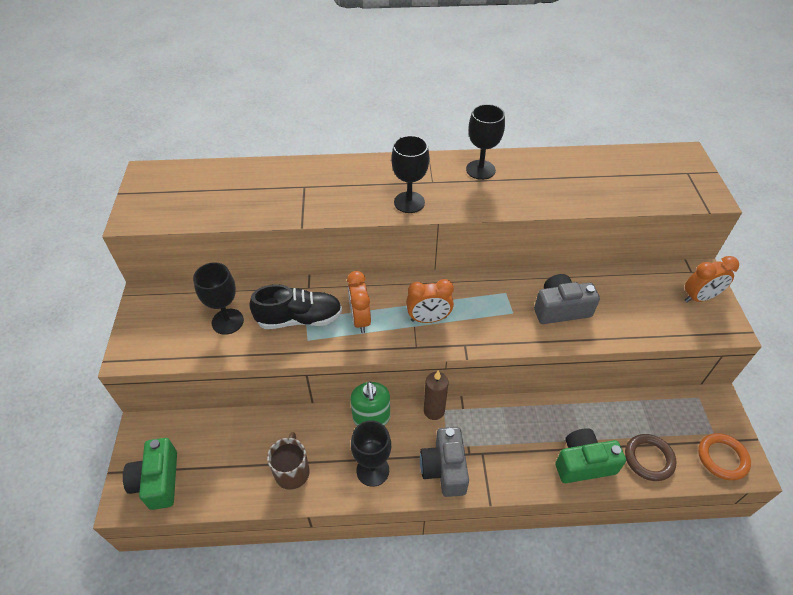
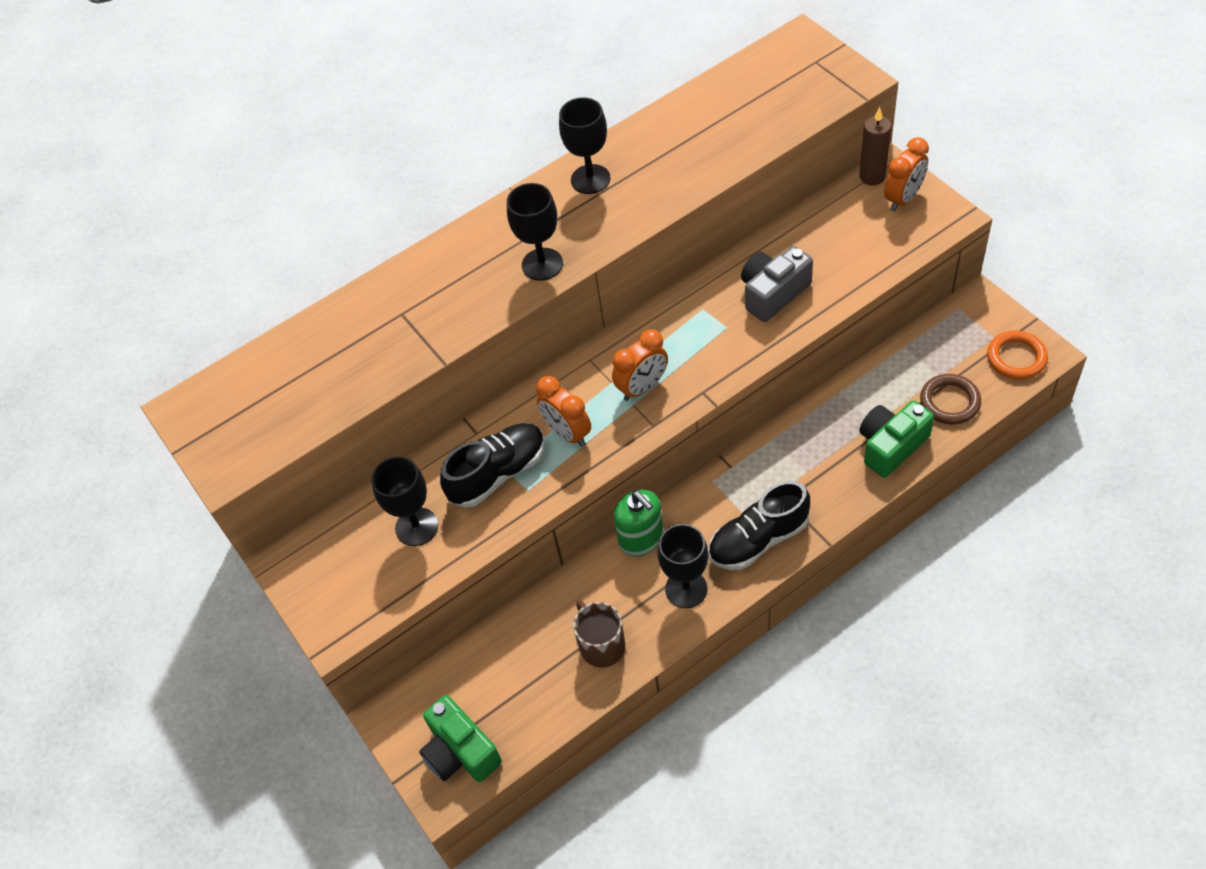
camera: 25 degrees left, 5 degrees up
grey camera [420,427,469,497] -> black shoe [708,481,810,570]
brown candle [424,371,449,420] -> brown candle moved to [859,107,891,186]

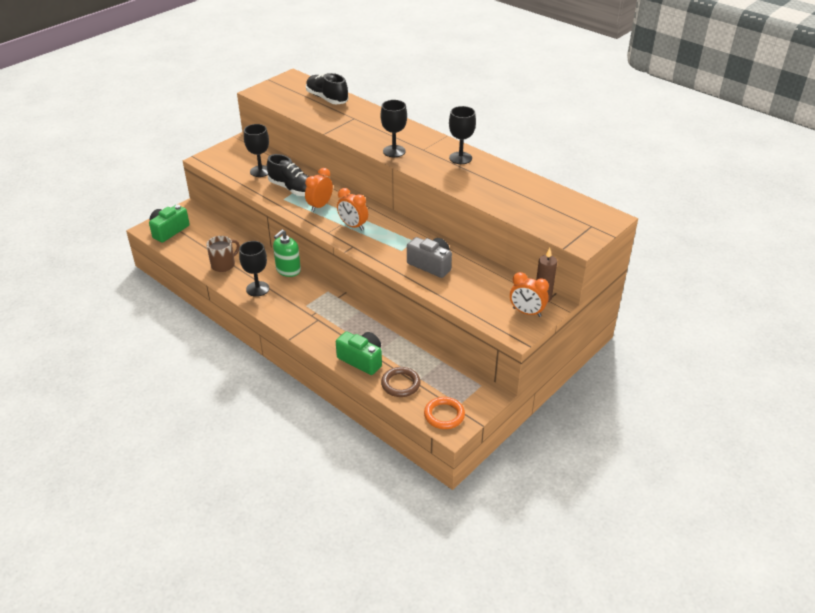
camera: 70 degrees right, 15 degrees down
black shoe [708,481,810,570] -> black shoe moved to [306,73,349,104]

